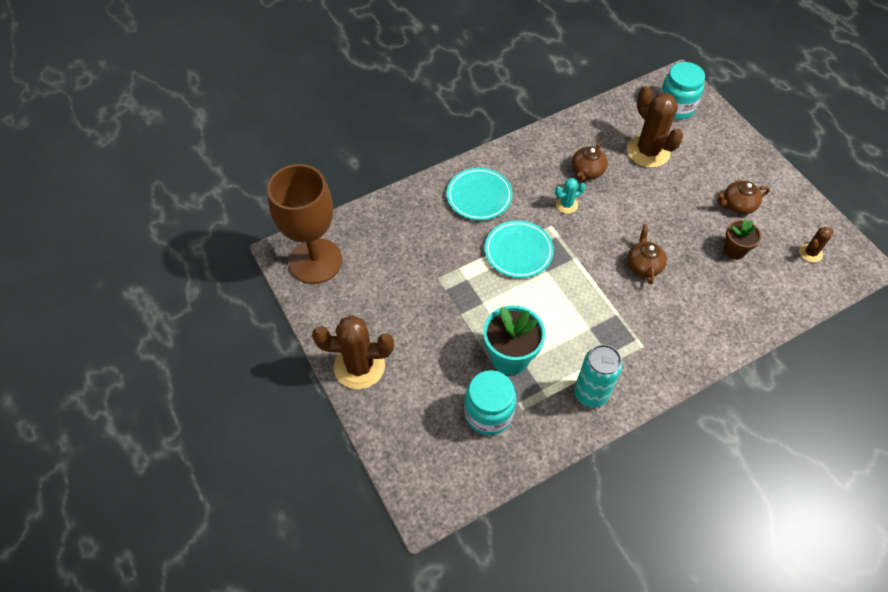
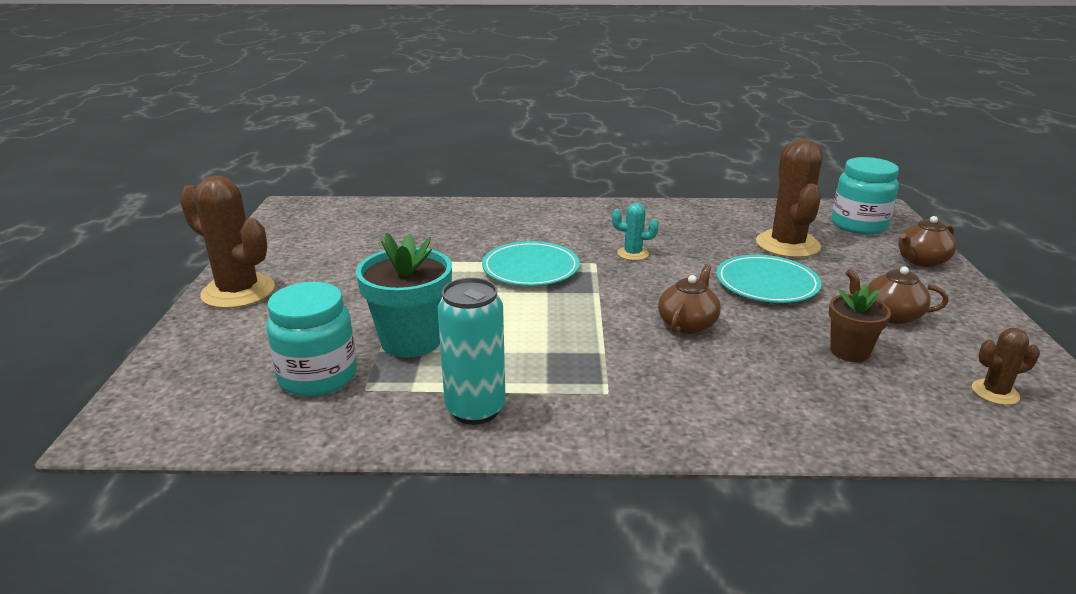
camera: 30 degrees right, 30 degrees down
brown goblet [267,164,342,284] -> none
turquoise plate [447,168,513,220] -> turquoise plate moved to [716,255,822,303]
brown teapot [572,141,608,182] -> brown teapot moved to [898,216,957,267]

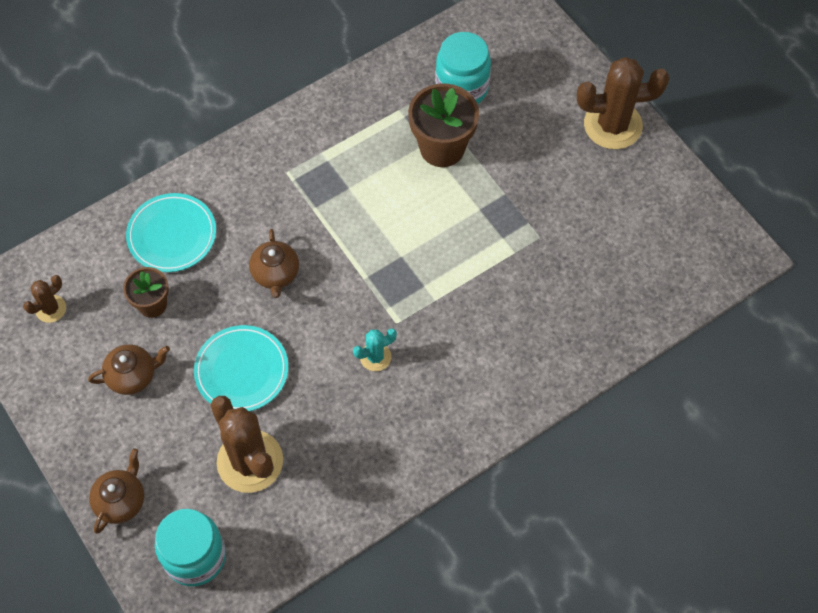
camera: 145 degrees right, 35 degrees up
turquoise flower pot [356,233,452,358] -> brown flower pot [408,83,479,167]
turquoise can [438,278,506,425] -> none
turquoise plate [482,241,580,286] -> turquoise plate moved to [126,193,216,272]

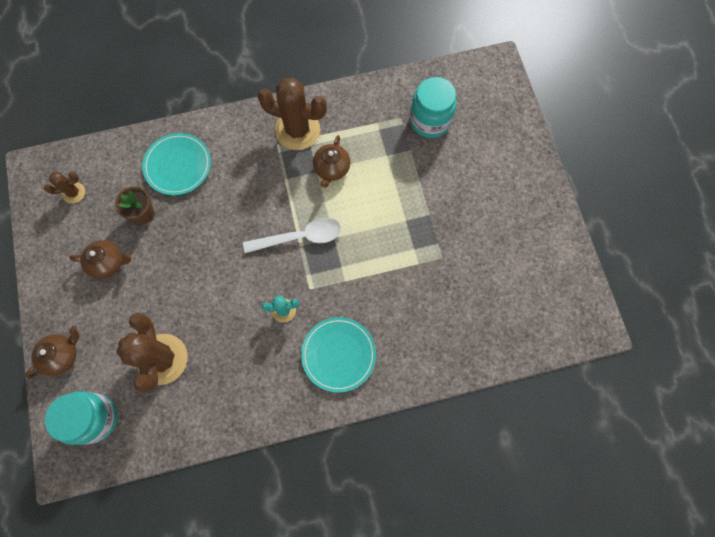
camera: 20 degrees right, 10 degrees up
turquoise plate [194,325,288,411] -> turquoise plate moved to [301,317,376,393]
brown teapot [249,229,299,298] -> brown teapot moved to [313,135,350,188]
brown flower pot [408,83,479,167] -> none
brown cactus [577,57,669,149] -> brown cactus moved to [258,78,327,150]
none -> white spoon [243,217,341,253]

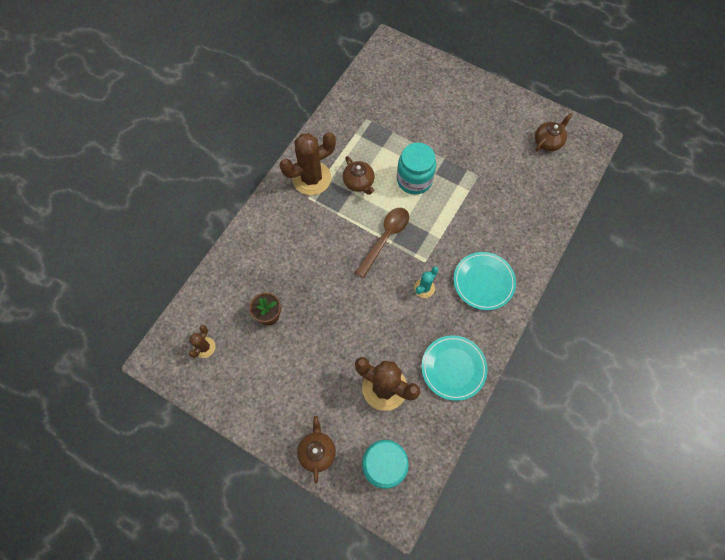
camera: 45 degrees left, 5 degrees down
brown teapot [69,240,131,279] -> brown teapot moved to [535,113,572,151]
turquoise plate [142,133,211,195] -> turquoise plate moved to [421,335,488,401]
white spoon [243,217,341,253] -> brown spoon [355,208,409,278]
turquoise jar [410,77,457,138] -> turquoise jar moved to [397,143,436,195]

